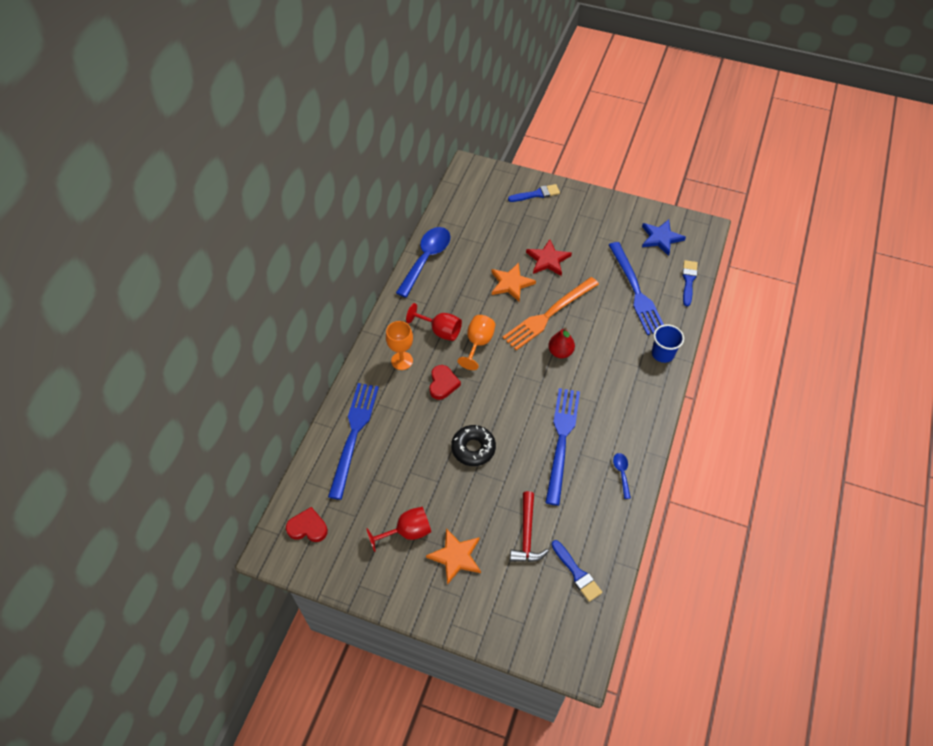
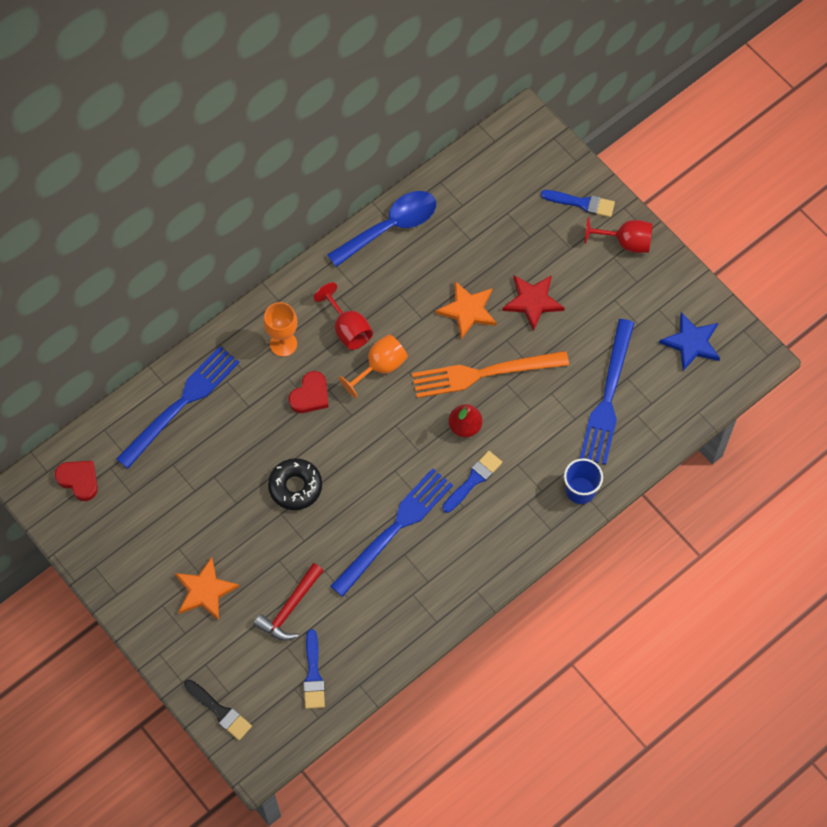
camera: 30 degrees right, 10 degrees up
red goblet [366,507,431,552] -> red goblet moved to [585,217,653,253]
blue spoon [613,453,631,499] -> none
blue brush [682,260,698,306] -> blue brush moved to [442,451,502,513]
none -> black brush [184,680,252,740]

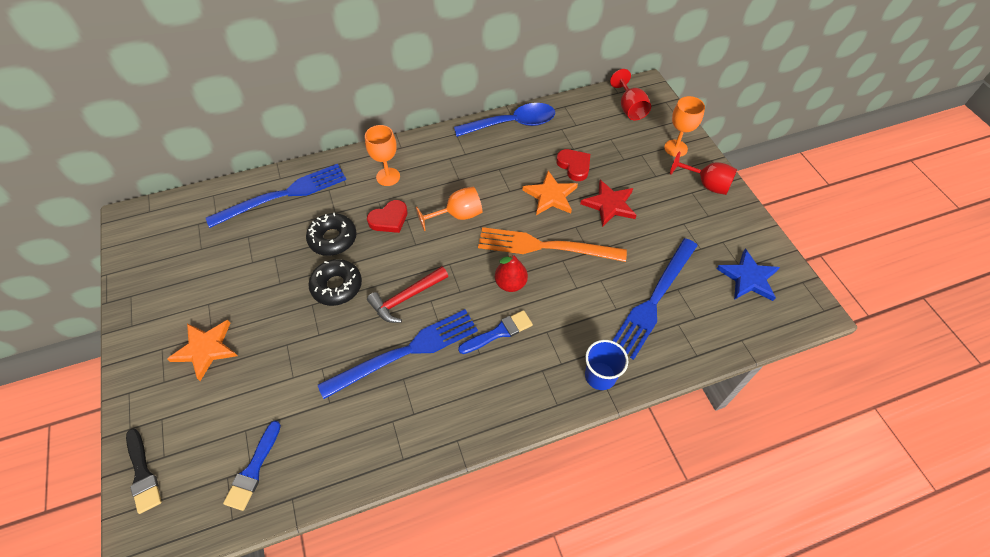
camera: 20 degrees right, 10 degrees down
red heart [55,461,98,501] -> red heart moved to [556,149,590,181]
red hammer [254,563,324,641] -> red hammer moved to [367,266,448,323]
red goblet [314,282,373,350] -> red goblet moved to [610,69,651,120]
blue brush [541,190,615,217] -> orange goblet [664,96,705,157]
none -> black donut [306,213,357,256]

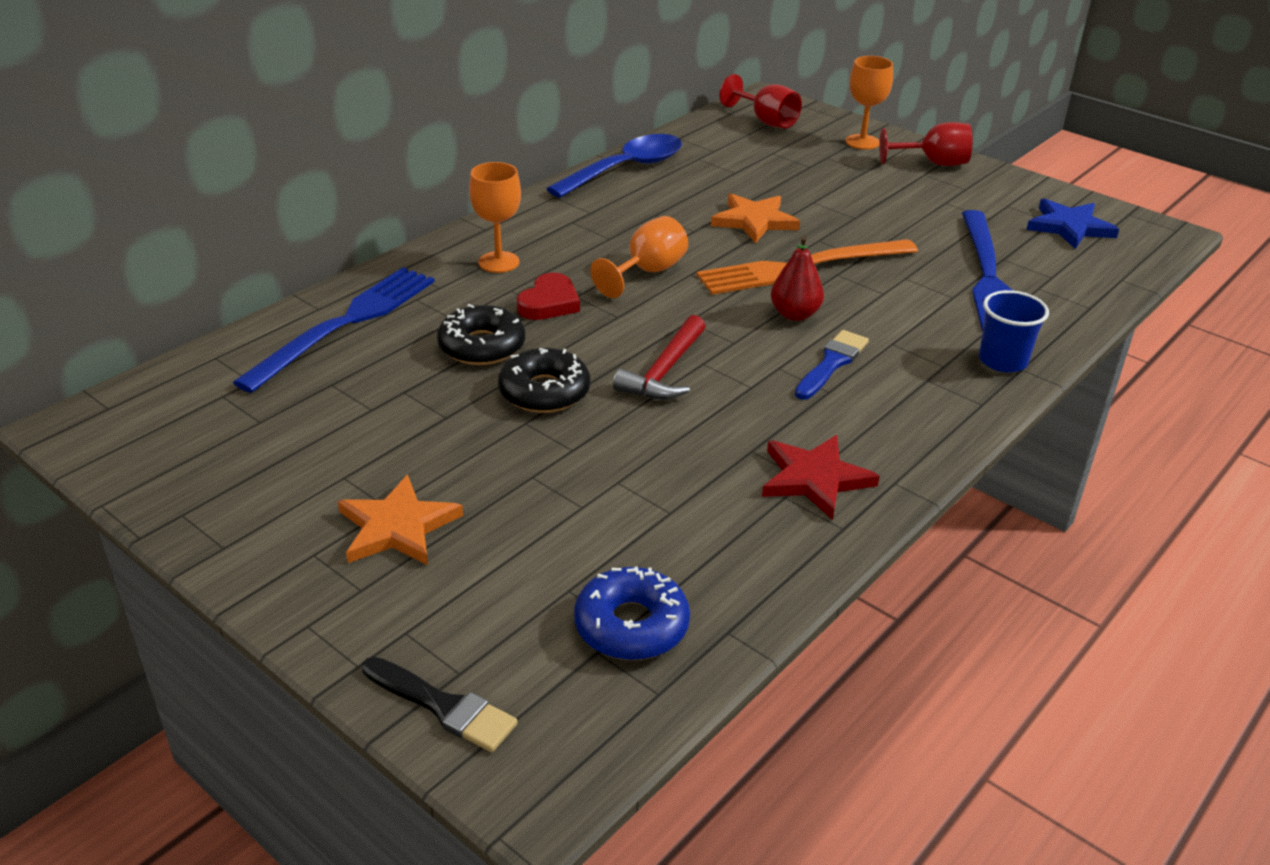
camera: 30 degrees left, 20 degrees down
blue brush [223,421,281,511] -> blue donut [574,566,690,660]
blue fork [318,309,478,399] -> none
red heart [556,149,590,181] -> none
red star [580,180,637,227] -> red star moved to [762,435,880,520]

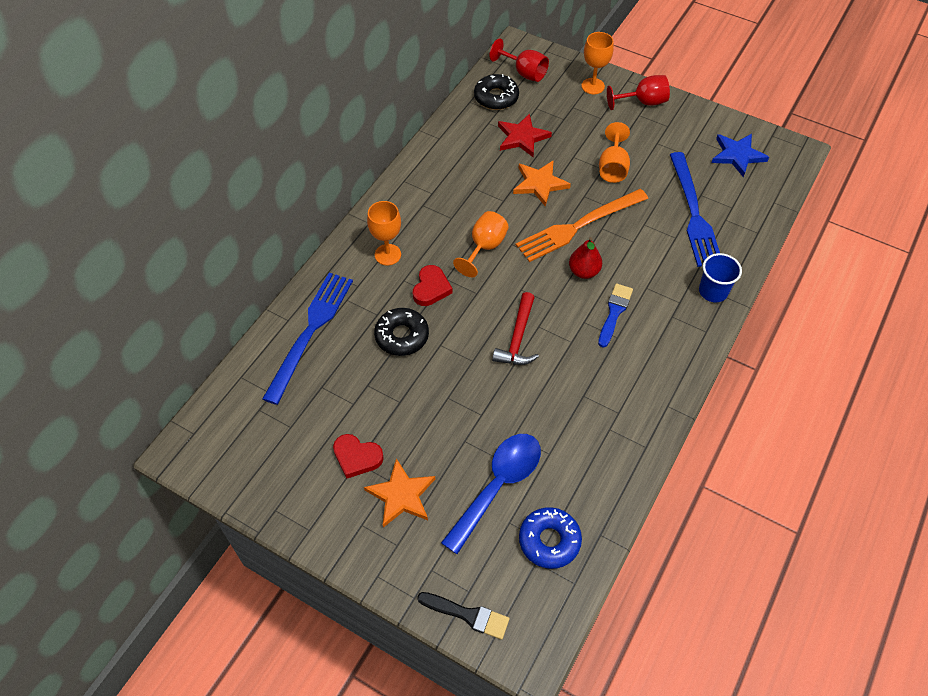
camera: 10 degrees left, 20 degrees up
black donut [498,348,590,413] -> black donut moved to [474,74,519,110]
blue spoon [546,134,682,198] -> blue spoon moved to [441,434,541,554]
red star [762,435,880,520] -> red star moved to [498,113,552,157]
none -> red heart [333,434,384,479]
none -> orange goblet [599,122,630,183]

